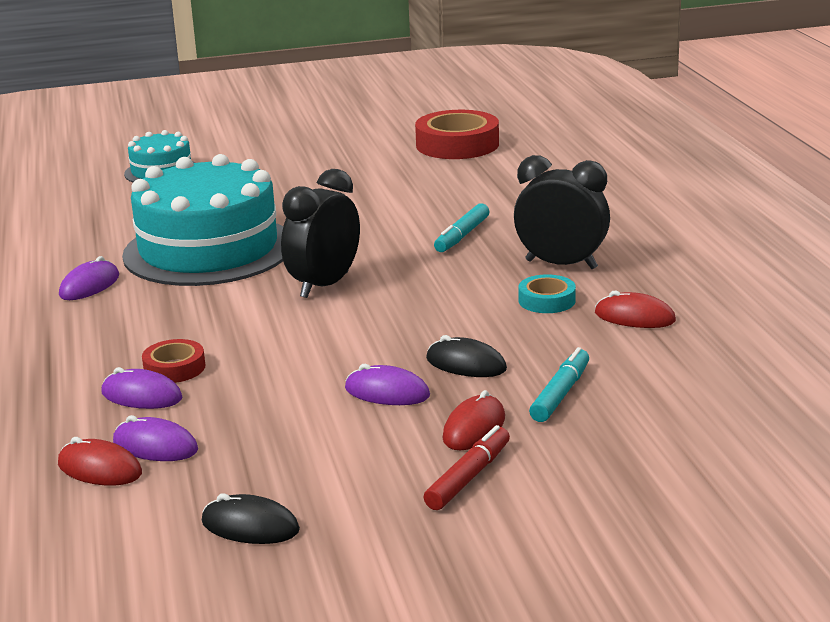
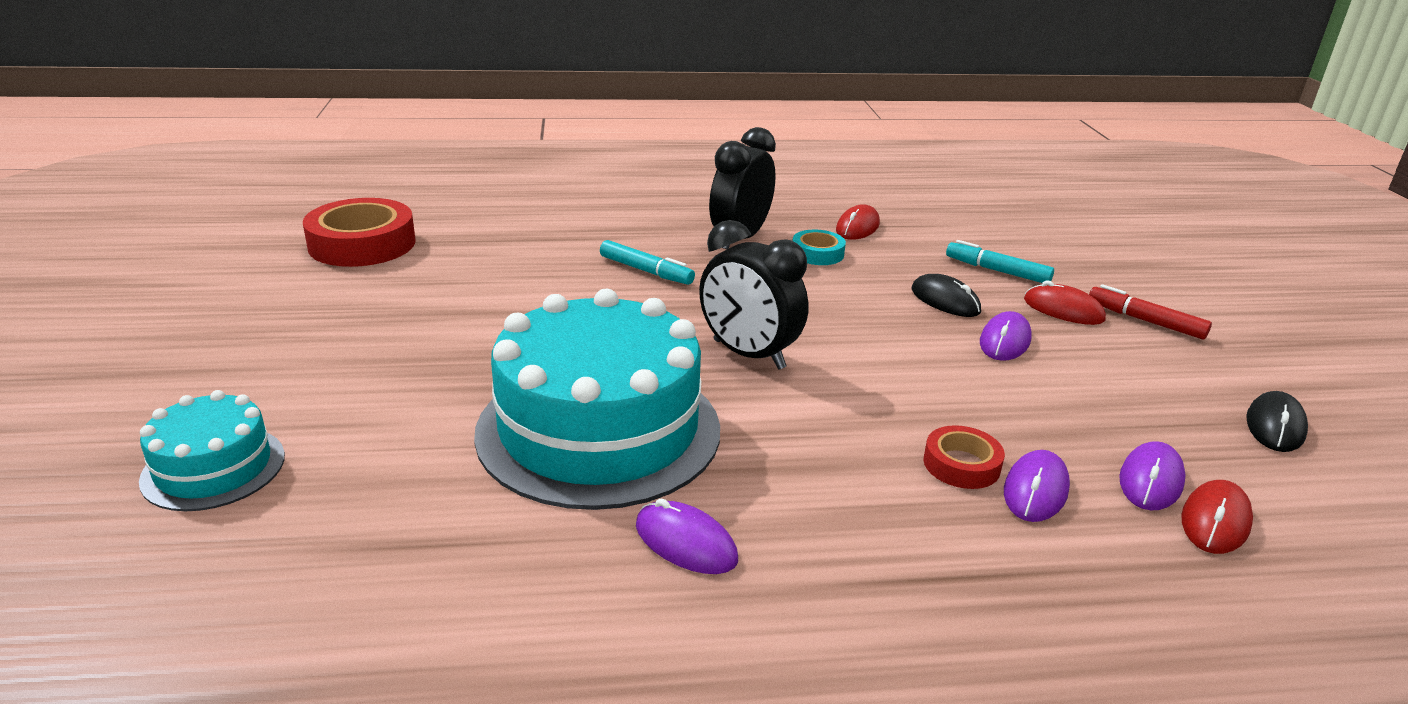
camera: 85 degrees left, 5 degrees up
black mouse [426,335,507,377] -> black mouse turned 75 degrees counterclockwise [911,274,981,317]

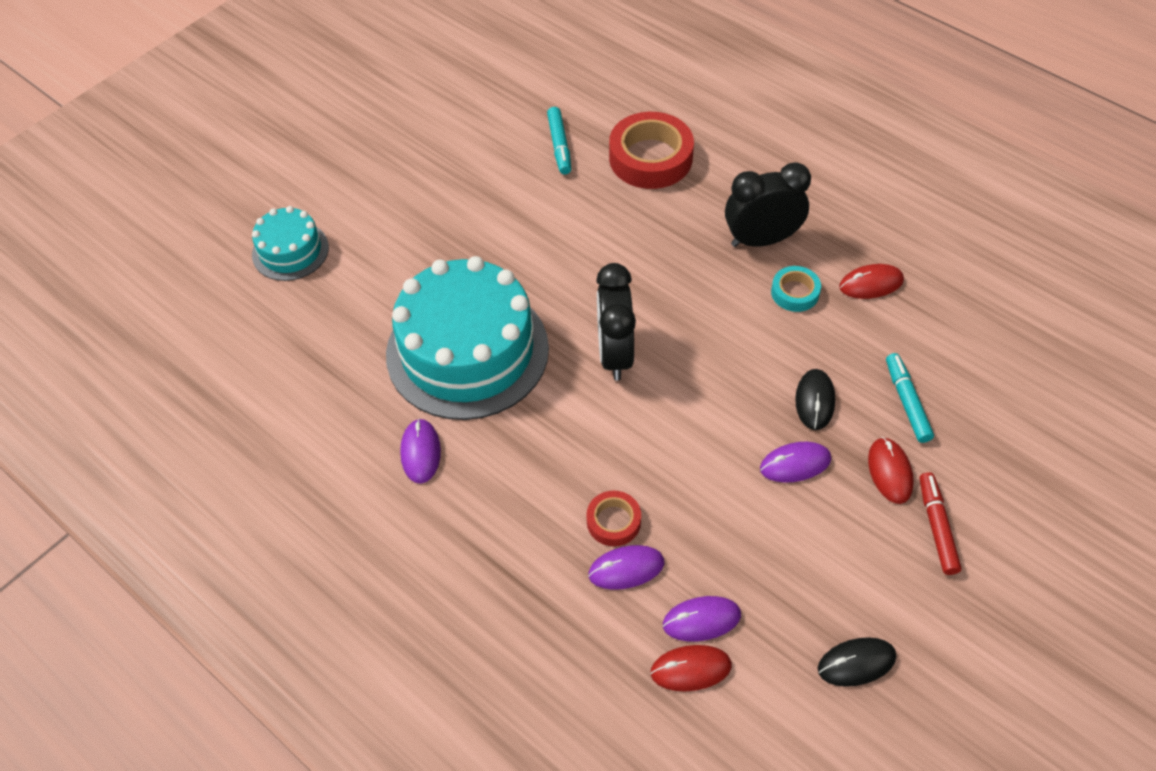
camera: 50 degrees right, 25 degrees up
red tape [303,198,416,267] -> red tape moved to [609,112,694,189]
turquoise marker [600,240,695,285] -> turquoise marker moved to [547,107,571,175]

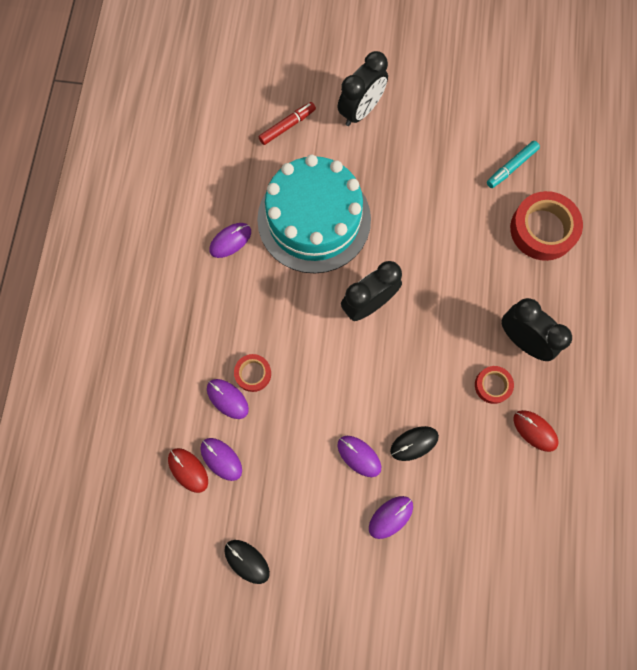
camera: 55 degrees right, 20 degrees up
turquoise cake [252,206,329,281] -> none
turquoise tape [771,266,821,312] -> red tape [475,366,514,404]
red mouse [868,437,914,504] -> purple mouse [369,496,413,539]
turquoise marker [886,353,934,443] -> none
red marker [919,472,961,575] -> red marker moved to [258,102,316,145]
none -> black clock [338,51,388,126]

